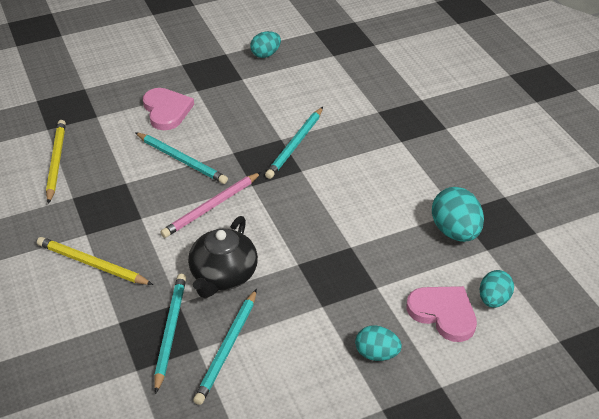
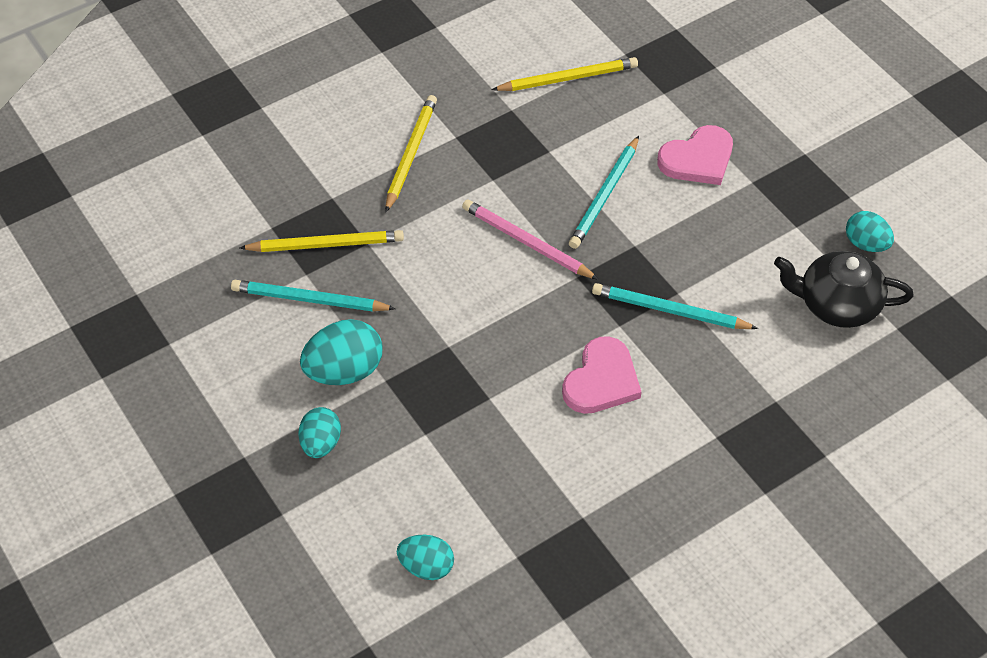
camera: 80 degrees right, 10 degrees up
turquoise pencil [154,274,186,394] -> yellow pencil [240,230,404,252]
black teapot [188,216,258,298] -> black teapot moved to [774,251,914,328]
pink heart [406,286,477,342] -> pink heart moved to [562,336,641,414]
turquoise egg [432,187,484,242] -> turquoise egg moved to [300,319,383,385]

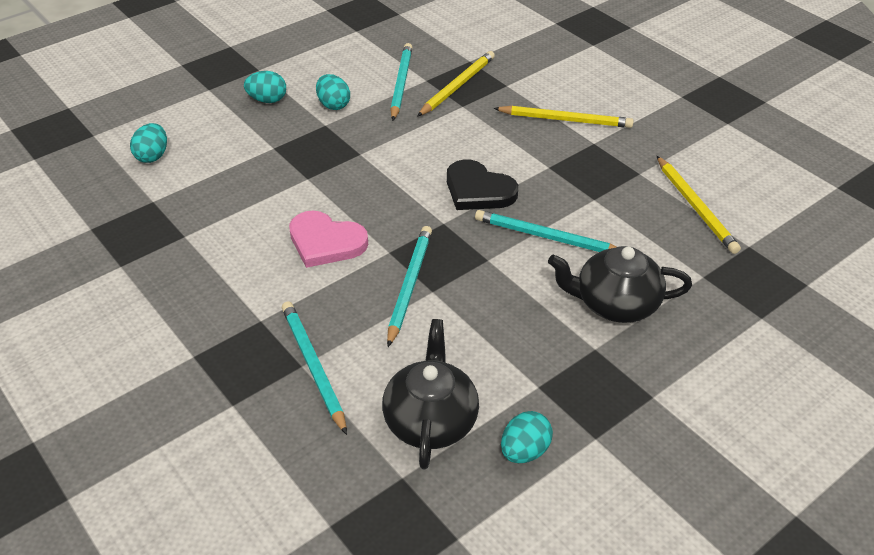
camera: 85 degrees right, 10 degrees down
yellow pencil [240,230,404,252] -> yellow pencil turned 135 degrees counterclockwise [417,51,495,117]
turquoise egg [300,319,383,385] -> turquoise egg [316,74,350,110], size x0.64
pink pencil [462,199,599,280] -> black heart [447,159,518,210]
pink heart [657,125,733,185] -> black teapot [548,246,692,323]
none -> turquoise pencil [282,301,347,435]

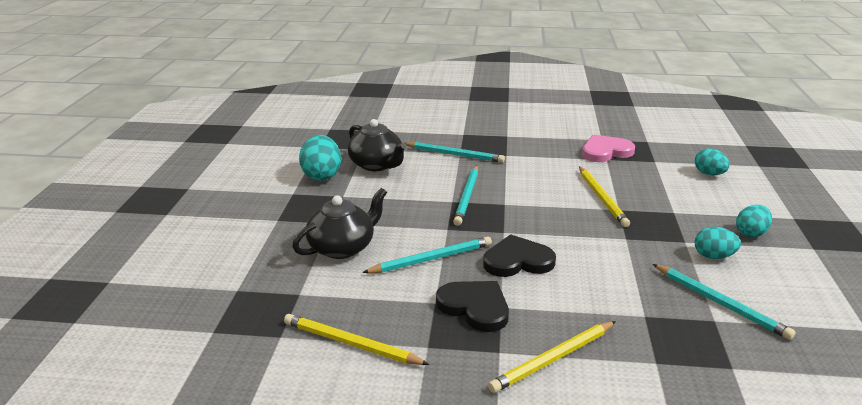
camera: 135 degrees right, 15 degrees down
pink heart [289,210,368,268] -> pink heart moved to [582,135,635,162]
turquoise pencil [387,226,432,347] -> turquoise pencil turned 45 degrees clockwise [453,165,478,226]
yellow pencil [417,51,495,117] -> yellow pencil moved to [579,166,630,227]
turquoise egg [501,411,553,463] -> turquoise egg [299,135,341,181], size x1.57
none -> black heart [436,281,509,332]

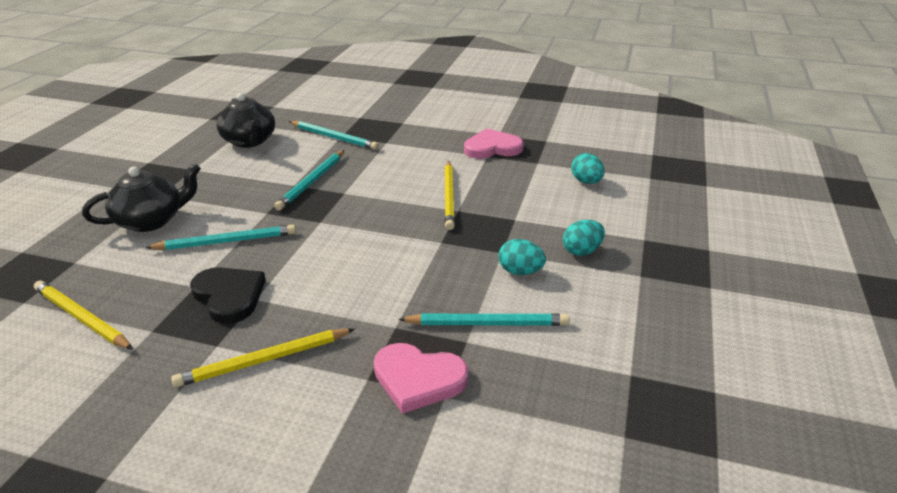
camera: 10 degrees right, 5 degrees up
turquoise egg [299,135,341,181] -> none
black heart [483,234,556,277] -> none
turquoise pencil [653,264,795,340] -> turquoise pencil turned 60 degrees counterclockwise [398,314,570,326]
none -> pink heart [374,343,468,414]

